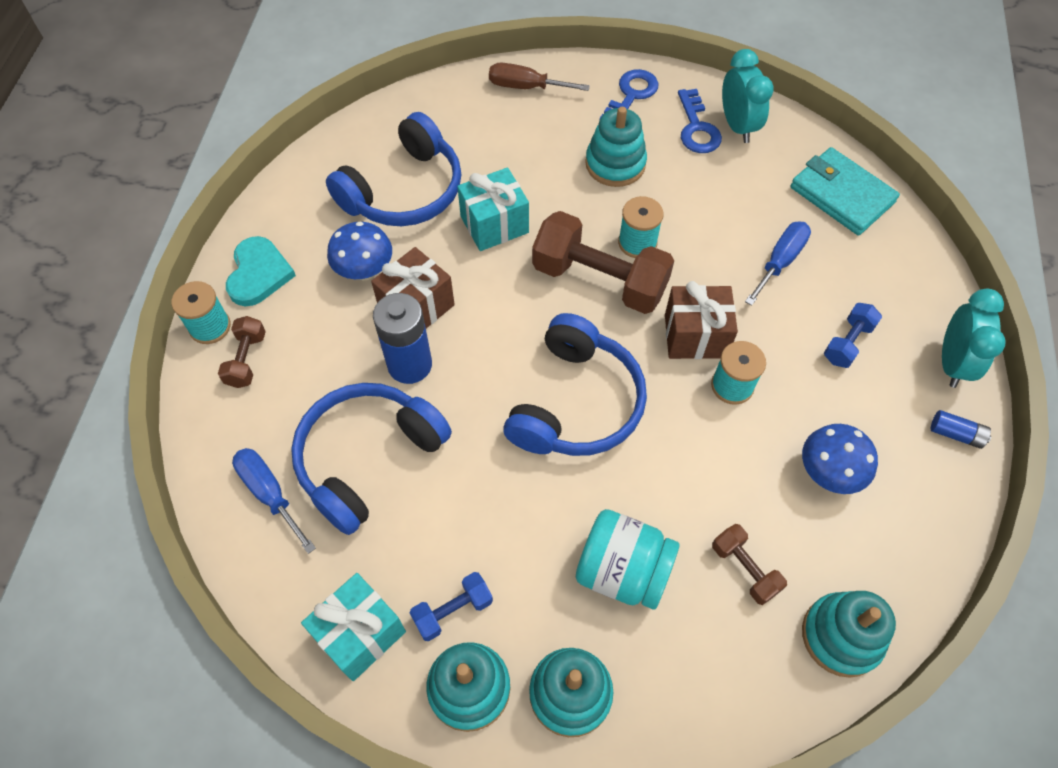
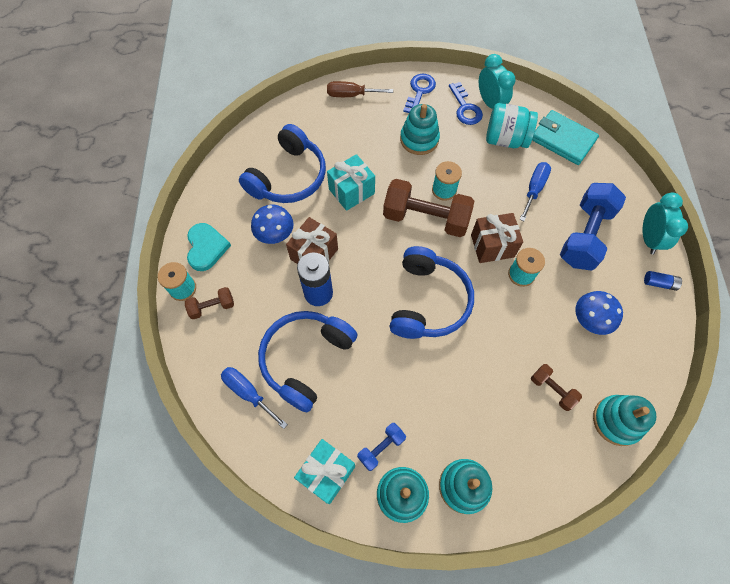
camera: 10 degrees left, 5 degrees up
brown dumbbell [218,316,266,388] -> brown dumbbell turned 75 degrees clockwise [185,287,234,319]
turquoise jar [576,509,680,609] -> turquoise jar moved to [486,103,538,148]
blue dumbbell [824,303,882,368] -> blue dumbbell [560,183,626,271], size x2.02

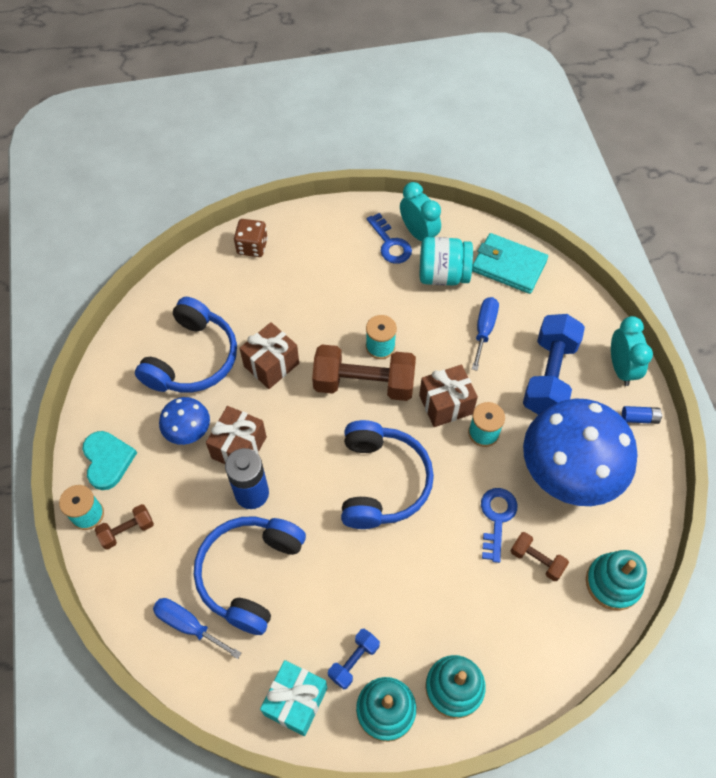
camera: 10 degrees left, 5 degrees down
brown screwdriver [327,81,393,97] -> brown dice [234,219,268,257]
turquoise gift [327,154,375,211] -> brown gift [240,322,299,389]
turquoise stacking toy [400,104,440,155] -> none
blue key [403,74,436,113] -> blue key moved to [481,488,518,563]
blue mushroom [575,291,623,335] -> blue mushroom [523,399,638,506], size x2.11

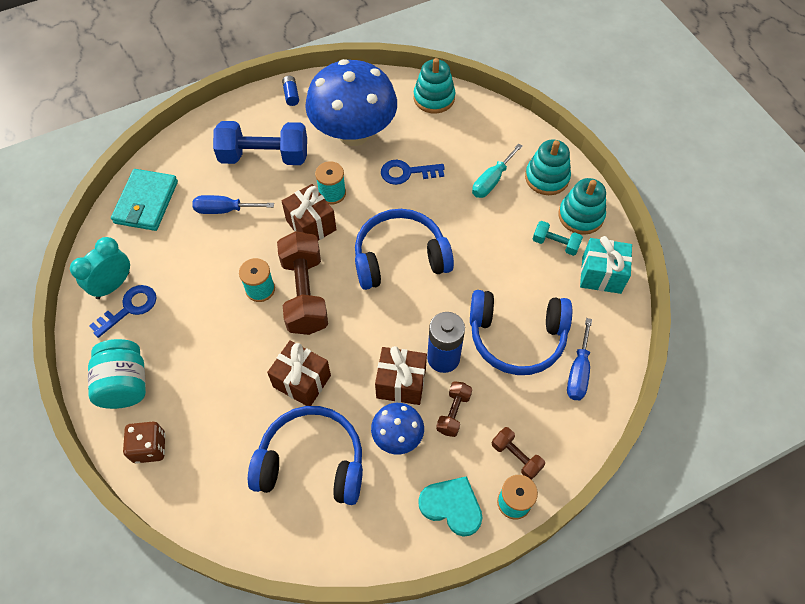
camera: 105 degrees left, 0 degrees up
turquoise heart [82,431,137,490] -> turquoise heart turned 60 degrees clockwise [418,476,483,537]
blue dumbbell [328,629,380,689] -> turquoise dumbbell [533,221,583,256]
turquoise jar [420,237,473,286] -> turquoise jar moved to [88,339,146,409]
brown dumbbell [510,532,569,581] -> brown dumbbell moved to [436,381,472,437]
turquoise clock [611,316,653,386] -> none
none -> turquoise screwdriver [472,143,523,198]

